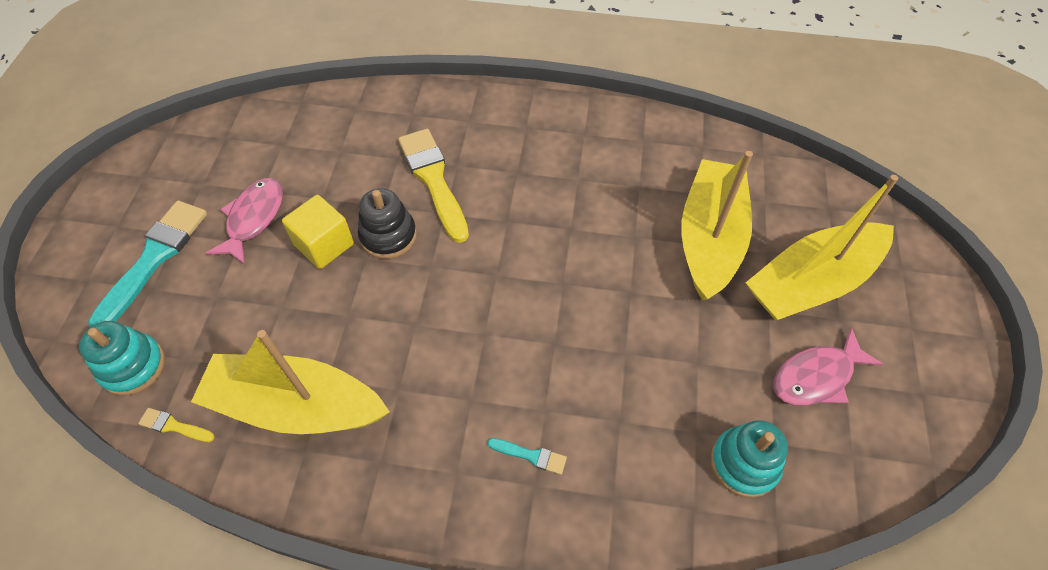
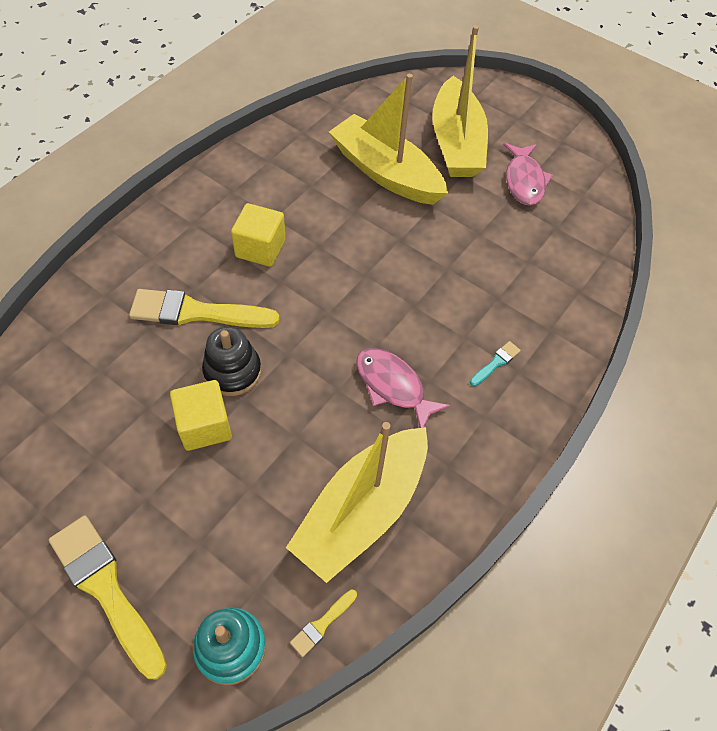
camera: 65 degrees left, 0 degrees up
turquoise brush [88,201,207,328] -> yellow brush [49,516,167,679]
pink fish [206,178,283,265] -> pink fish moved to [356,348,451,428]
turquoise stacking toy [711,420,788,498] -> none
none -> yellow cube [231,203,286,267]

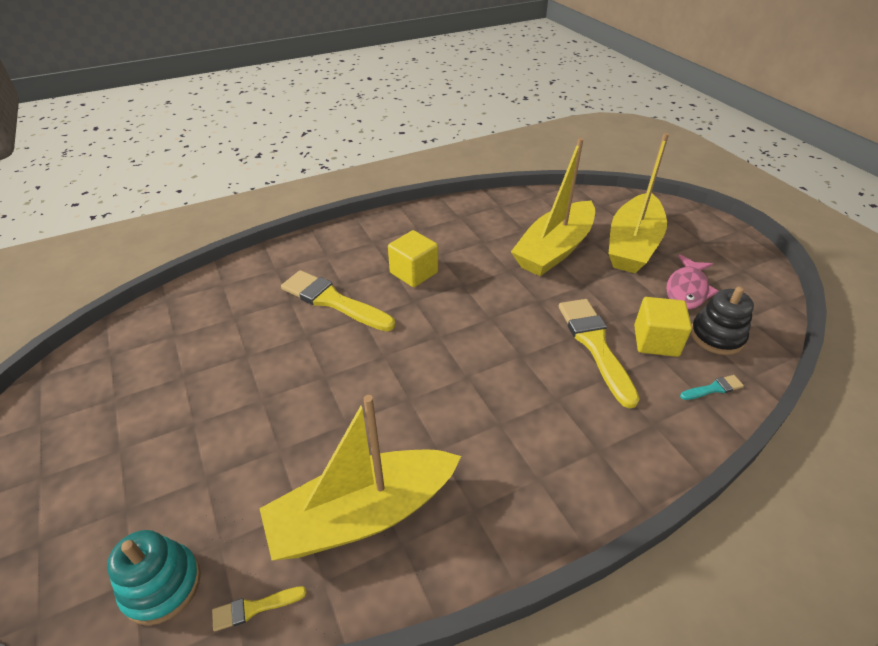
camera: 30 degrees right, 15 degrees down
yellow brush [49,516,167,679] -> yellow brush moved to [559,299,640,409]
yellow cube [170,380,232,451] -> yellow cube moved to [634,297,692,357]
black stacking toy [202,327,261,396] -> black stacking toy moved to [691,286,754,355]
yellow boat [329,74,448,205] -> yellow boat turned 120 degrees counterclockwise [511,138,595,276]
pink fish [356,348,451,428] -> none
turquoise brush [470,341,521,386] -> turquoise brush moved to [680,375,744,400]

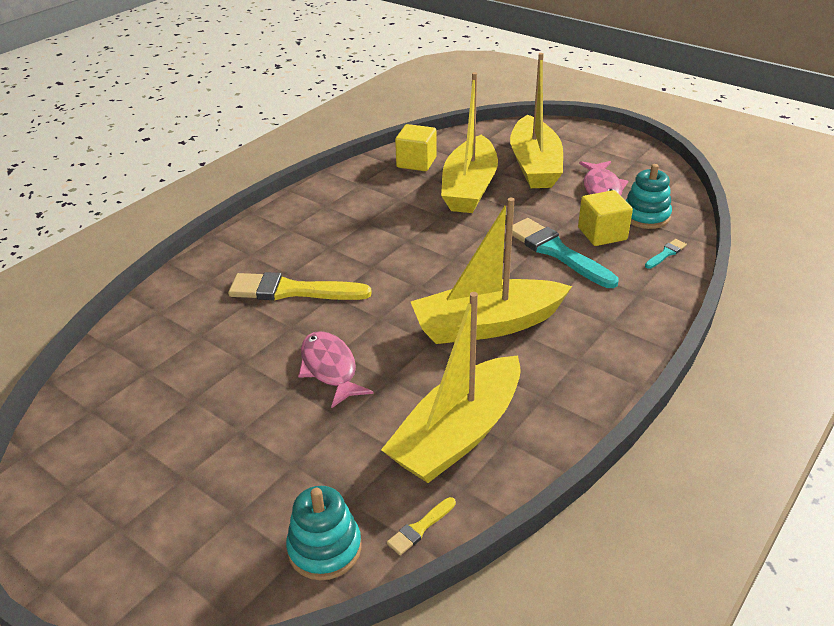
camera: 25 degrees left, 5 degrees down
yellow cube [388,230,438,287] -> yellow cube moved to [395,124,437,171]
yellow brush [559,299,640,409] -> turquoise brush [512,218,619,288]
black stacking toy [691,286,754,355] -> turquoise stacking toy [625,164,672,229]
none -> pink fish [298,331,374,408]
none -> yellow boat [410,198,572,344]

